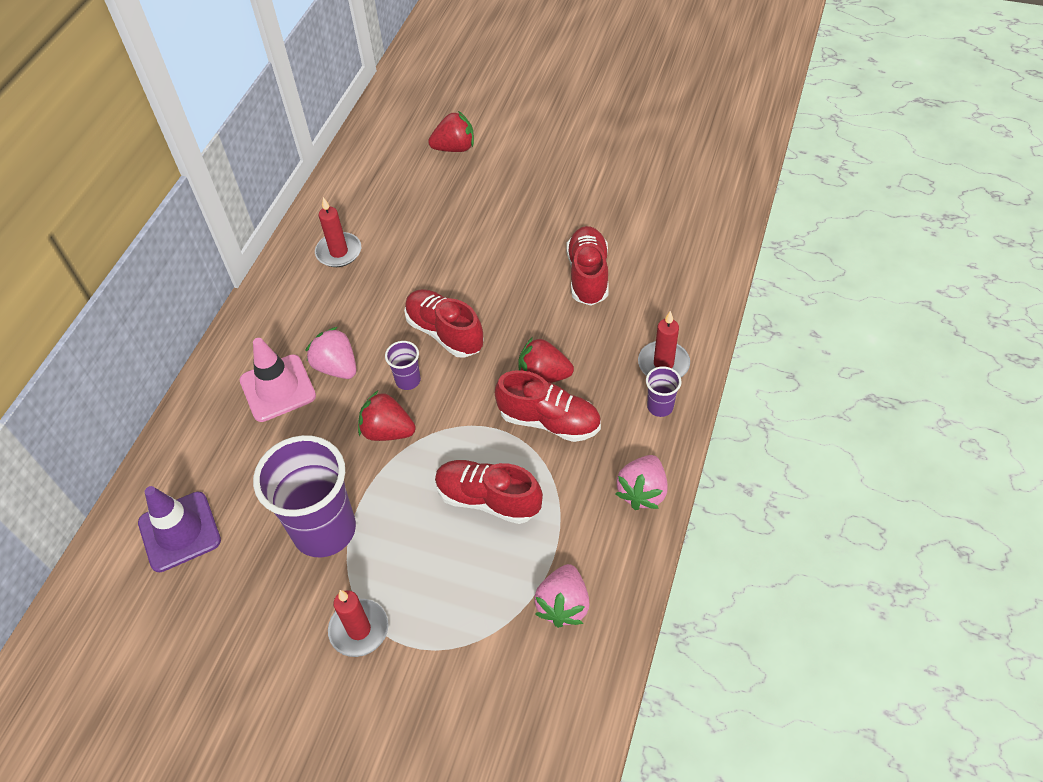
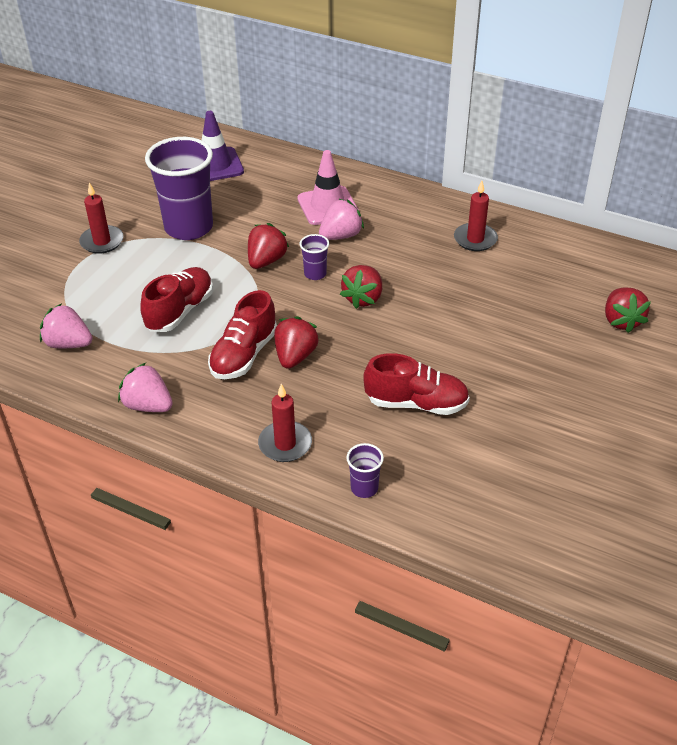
camera: 95 degrees right, 10 degrees down
red shoe [404,289,484,358] -> red strawberry [340,265,382,309]
purple cup [646,366,682,417] -> purple cup moved to [346,443,384,498]

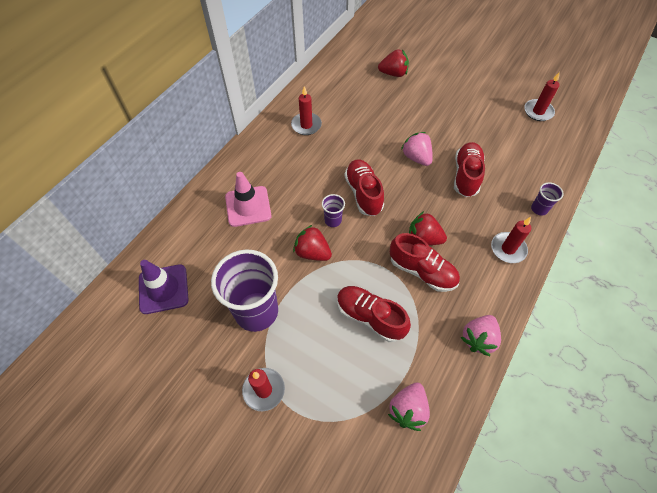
camera: 85 degrees left, 15 degrees up
pink strawberry [319,199,364,240] -> pink strawberry moved to [401,132,433,166]
red strawberry [340,265,382,309] -> red shoe [344,160,384,216]
none -> red candle [524,72,560,121]

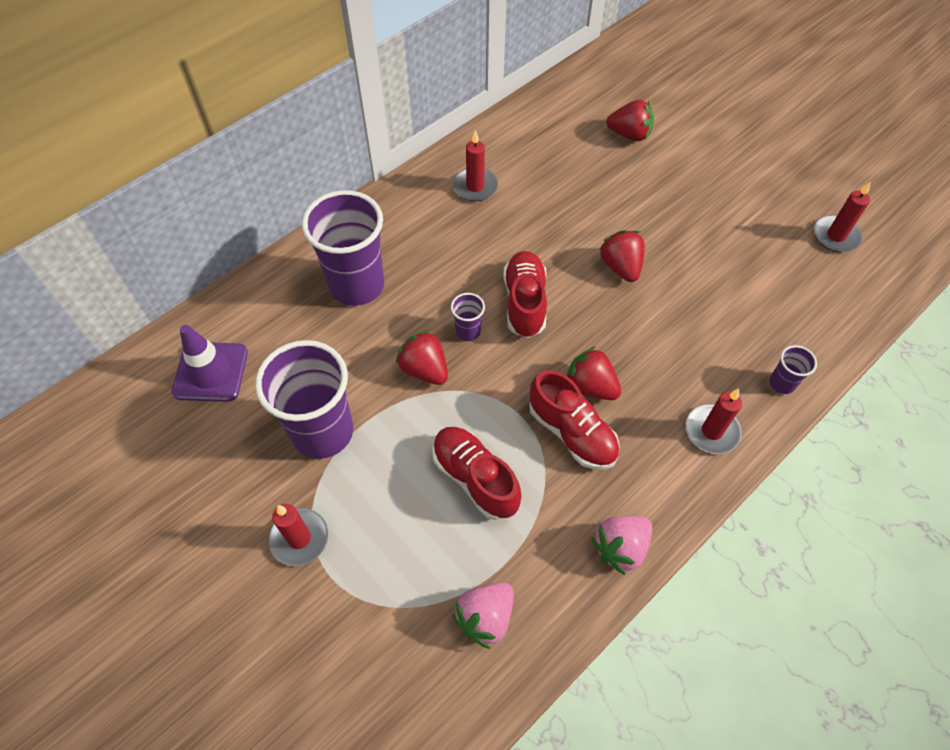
camera: 15 degrees right, 0 degrees up
pink traffic cone [225,172,271,227] -> purple cup [302,190,384,306]
pink strawberry [401,132,433,166] -> red strawberry [599,230,645,282]
red shoe [454,142,485,197] -> none

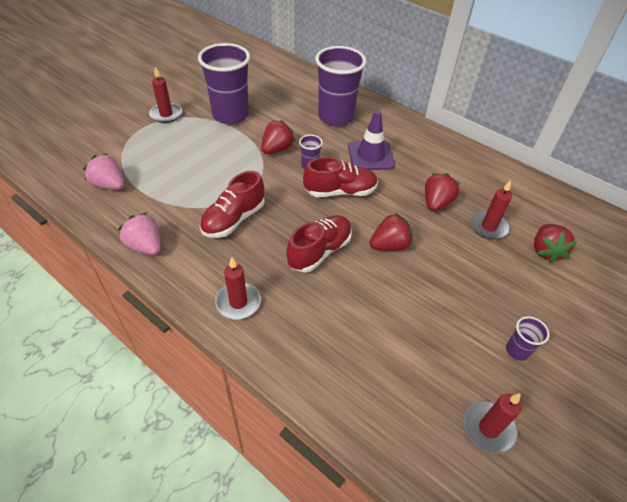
camera: 80 degrees right, 10 degrees down
purple traffic cone [172,325,248,402] -> purple traffic cone moved to [348,110,395,170]
red shoe [432,427,522,520] -> red shoe moved to [286,215,352,272]
red candle [453,130,498,201] -> red candle moved to [471,180,512,239]
red strawberry [566,346,621,400] -> red strawberry moved to [425,173,460,211]
purple cup [770,345,817,394] -> purple cup moved to [506,316,550,361]

